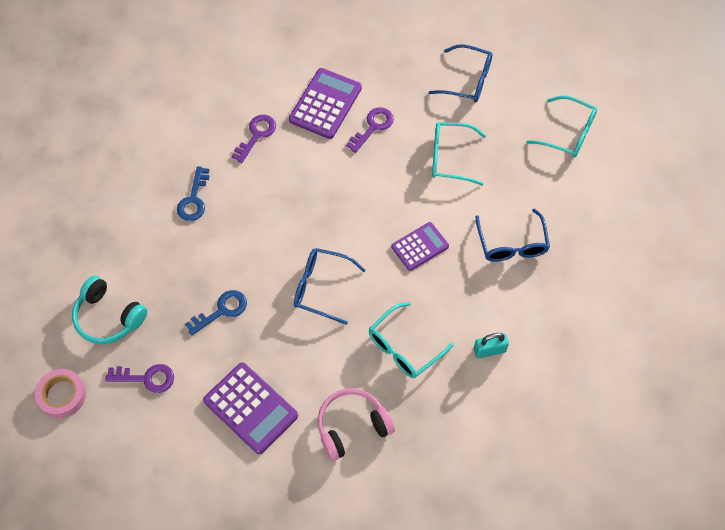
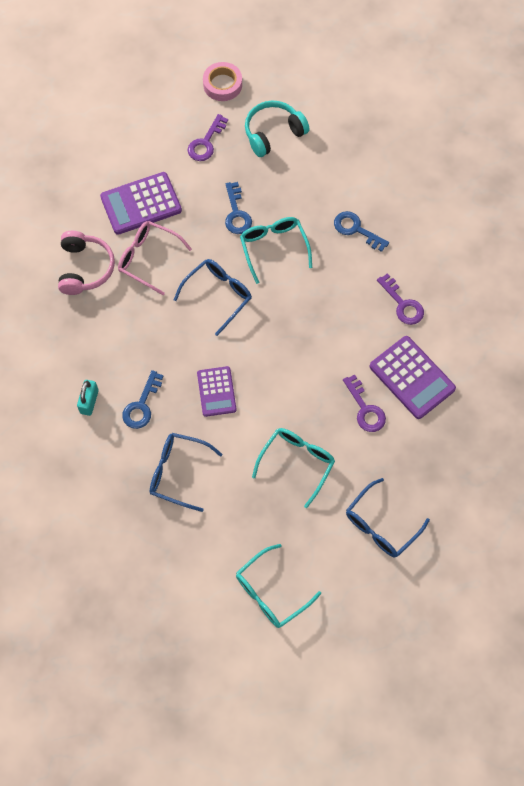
camera: 115 degrees right, 5 degrees up
turquoise glasses [369,302,453,378] -> turquoise glasses moved to [240,217,312,284]
none -> pink glasses [118,221,192,295]
none -> blue key [122,370,164,429]

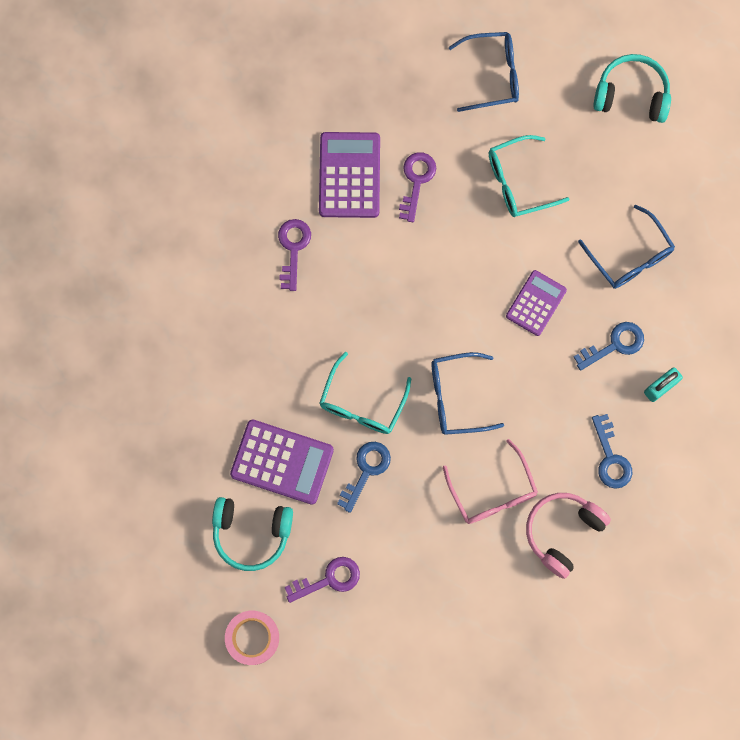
camera: 140 degrees left, 10 degrees up
purple calculator [100,172,182,235] -> purple calculator moved to [230,419,334,505]
turquoise glasses [236,544,321,628] -> turquoise headphones [593,54,671,123]
blue key [334,211,389,252] -> blue key moved to [592,414,632,489]

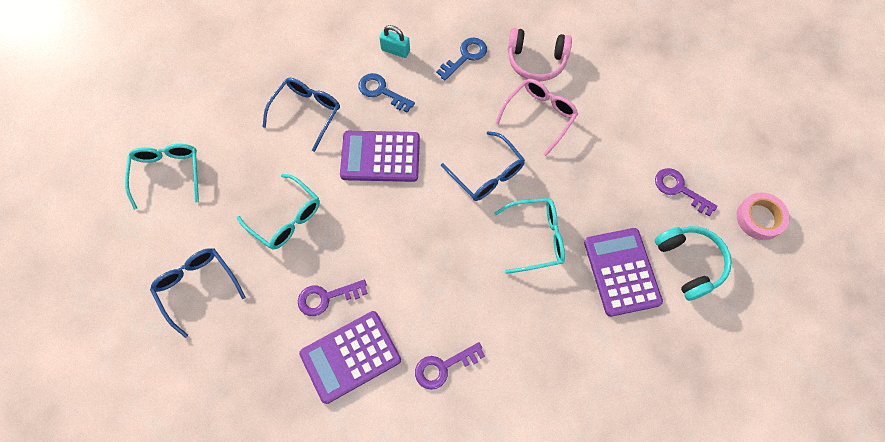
camera: 120 degrees left, 10 degrees down
blue key [337,442,391,513] -> none
purple calculator [506,270,567,336] -> purple calculator [340,131,420,182], size x1.55
turquoise headphones [593,54,671,123] -> turquoise glasses [125,144,199,210]

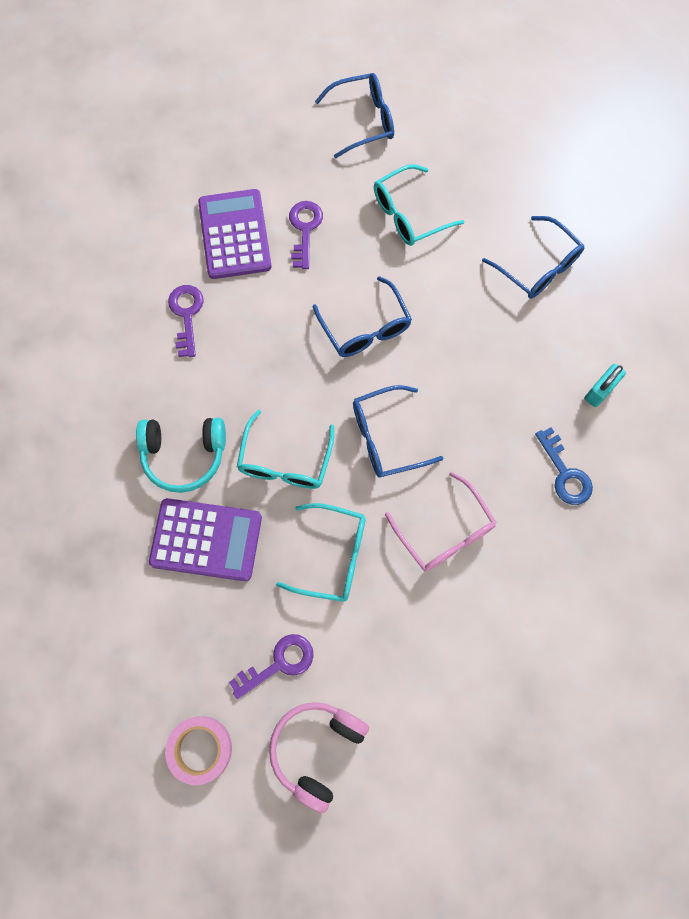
camera: 110 degrees right, 5 degrees up
turquoise glasses [125,144,199,210] -> turquoise glasses moved to [276,503,366,602]
purple calculator [340,131,420,182] -> none
blue key [358,73,415,113] -> none
pink headphones [508,28,572,81] -> pink headphones moved to [269,702,369,813]
turquoise headphones [655,226,732,301] -> turquoise headphones moved to [136,418,226,493]
none -> blue glasses [313,276,412,357]

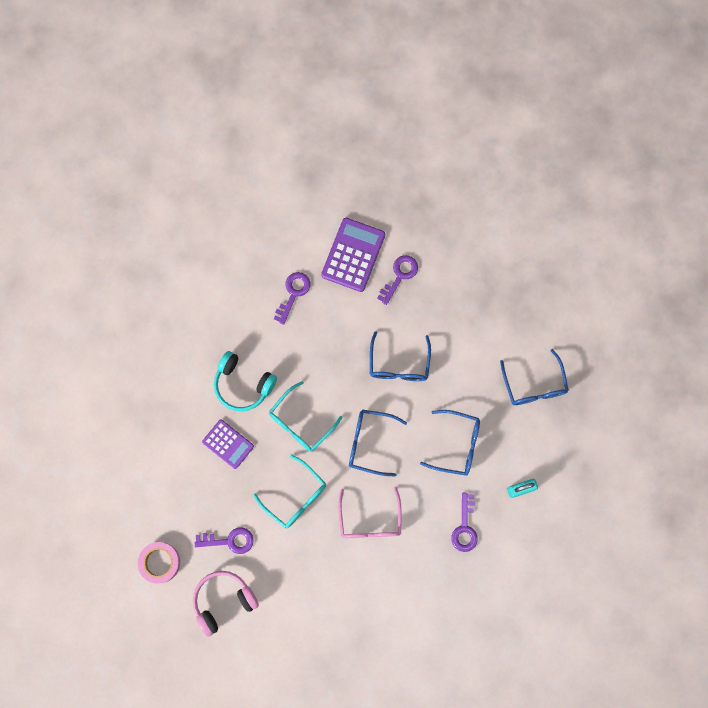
camera: 30 degrees right, 5 degrees up
purple calculator [149,498,262,581] -> purple calculator [202,419,254,469], size x0.65
blue glasses [315,73,394,158] -> blue glasses moved to [420,410,480,476]
turquoise glasses [374,164,465,246] -> none
blue key [535,427,593,505] -> purple key [451,493,478,552]

